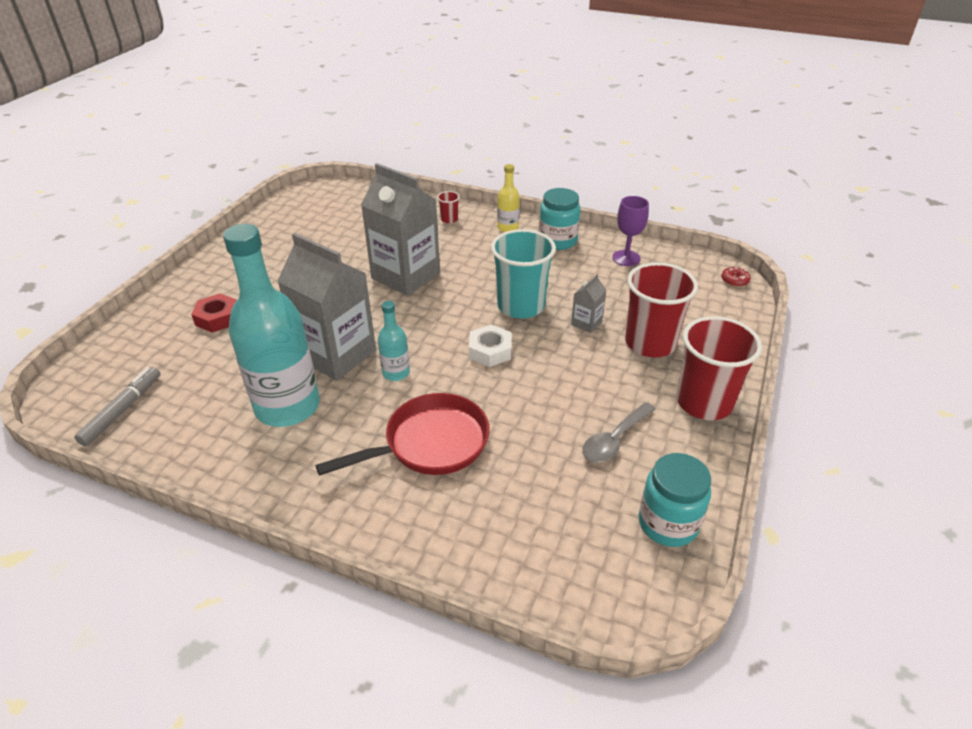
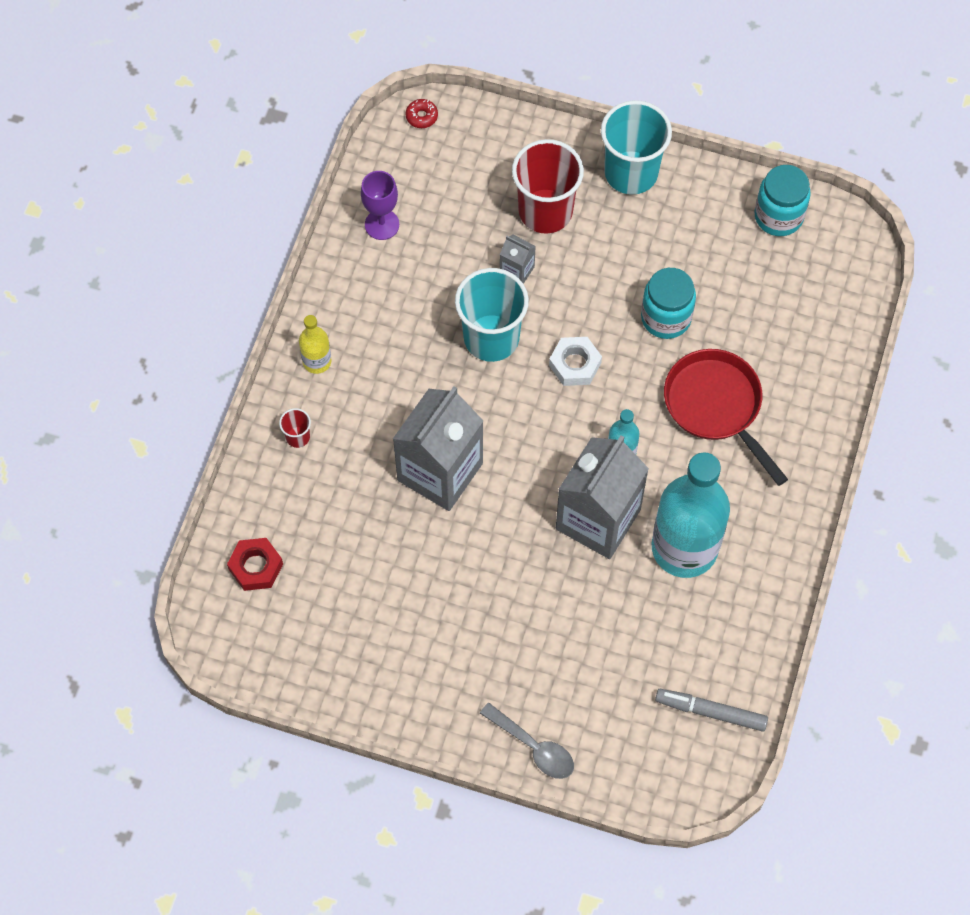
camera: 95 degrees left, 25 degrees up
red nut [191,293,237,333] -> red nut moved to [227,538,283,591]
turquoise jar [539,188,581,250] -> turquoise jar moved to [641,268,696,339]
grey spoon [582,402,656,463] -> grey spoon moved to [480,703,574,779]
red cup [677,316,762,420] -> turquoise cup [601,100,672,195]

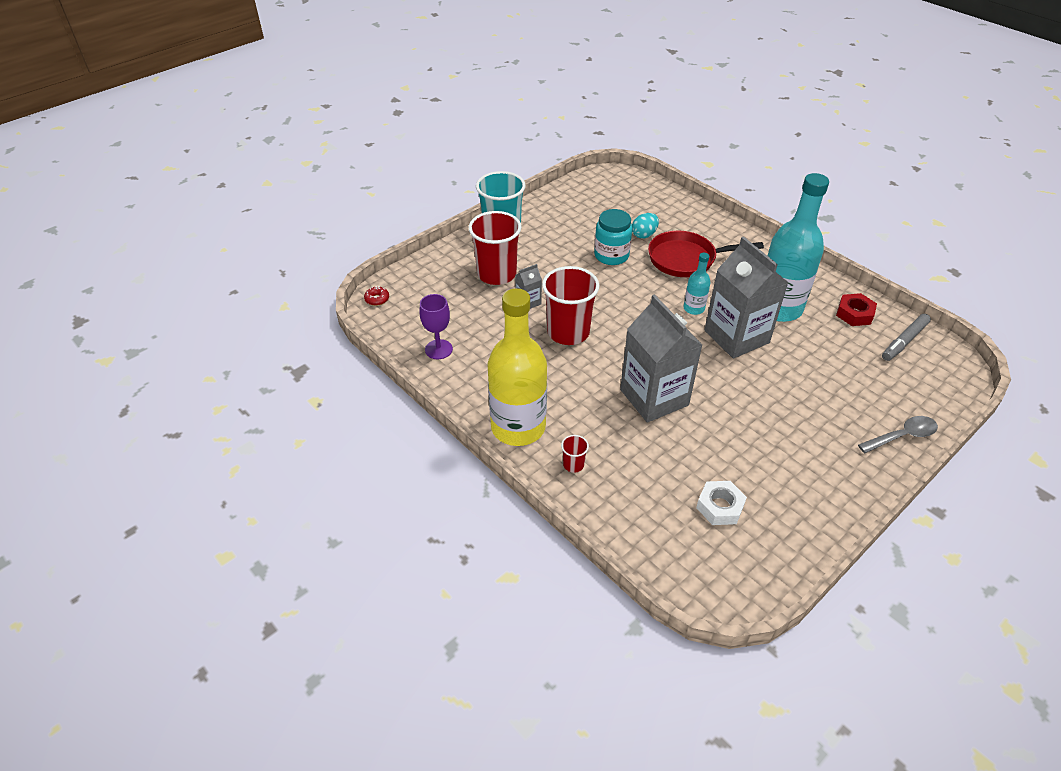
camera: 60 degrees left, 20 degrees down
red nut [227,538,283,591] -> red nut moved to [836,293,877,326]
yellow bottle [299,315,332,374] -> yellow bottle [487,288,547,446], size x2.22
turquoise cup [455,268,529,362] -> red cup [542,266,599,345]
white nut [549,337,602,386] -> white nut moved to [696,481,747,525]
turquoise jar [754,165,811,236] -> none
none -> turquoise egg [632,213,659,239]

